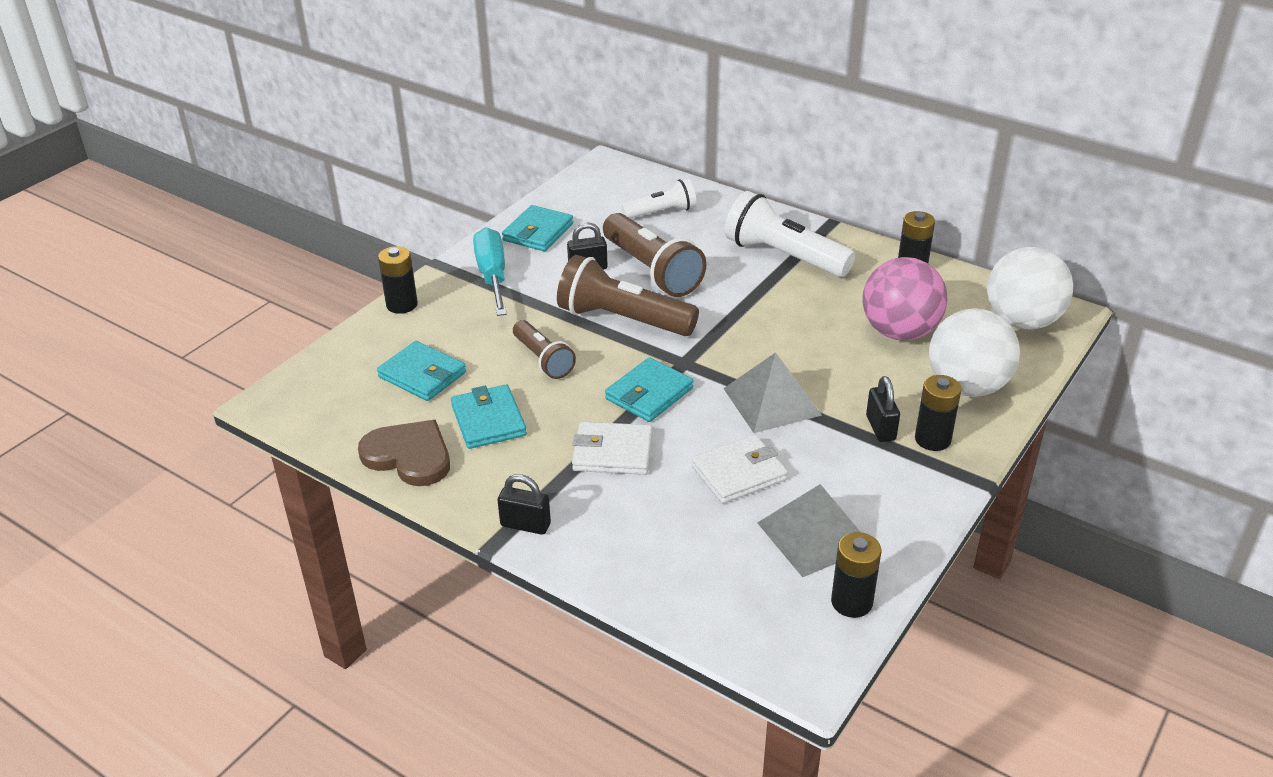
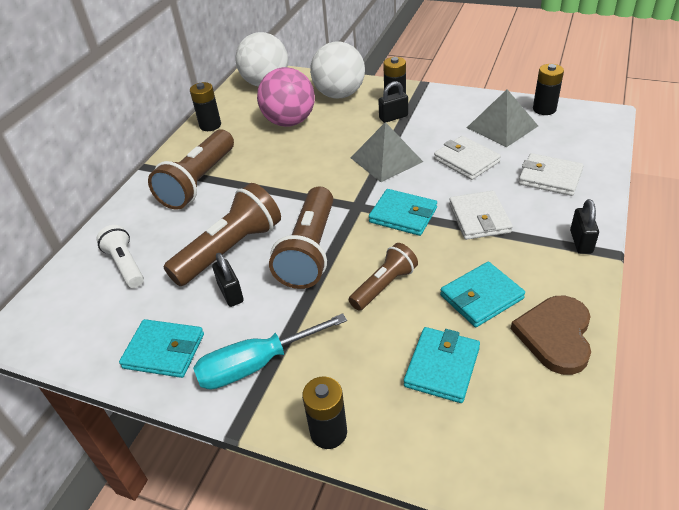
camera: 100 degrees left, 5 degrees up
white flashlight [725,191,855,277] -> brown flashlight [148,130,234,210]
none -> white wallet [518,153,584,196]

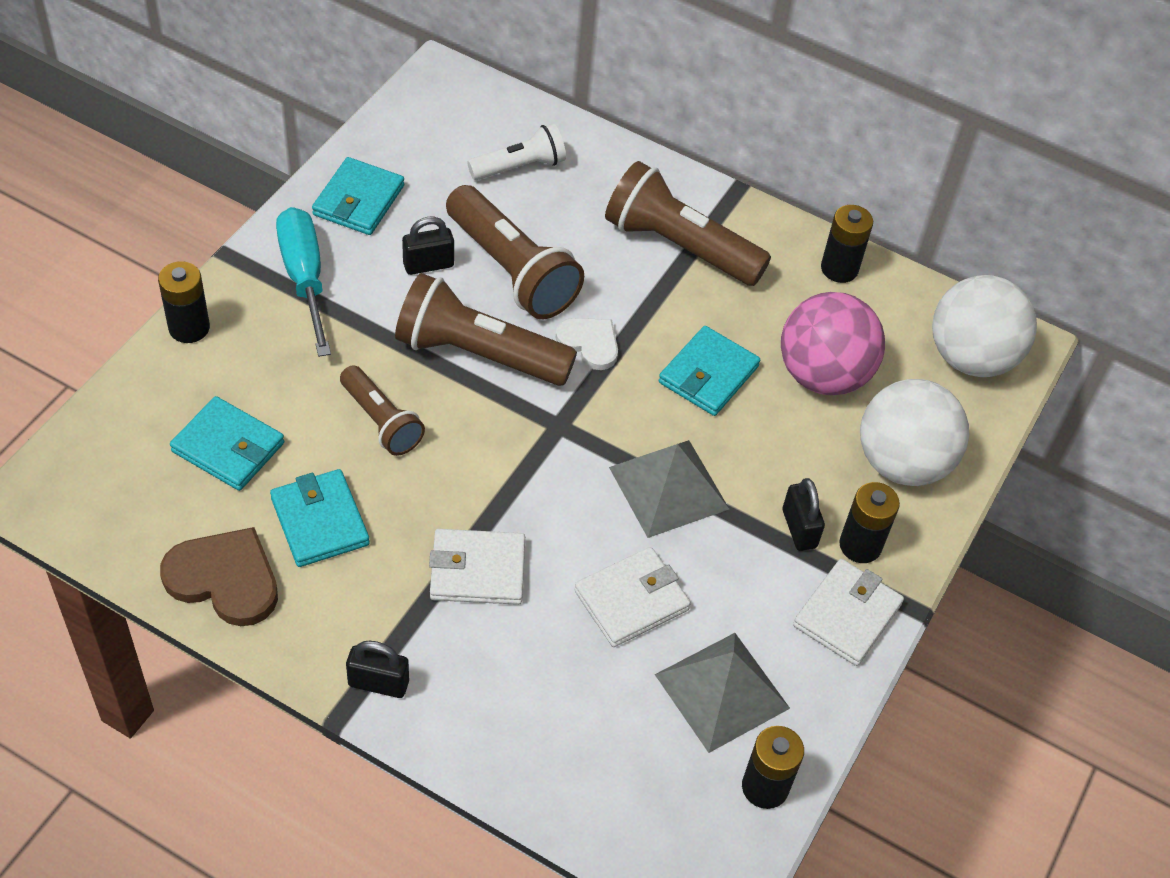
camera: 90 degrees right, 10 degrees up
turquoise wallet [369,189,437,236] -> turquoise wallet moved to [659,326,760,416]
white wallet [518,153,584,196] -> white wallet moved to [793,559,904,666]
none -> white heart [556,318,618,370]

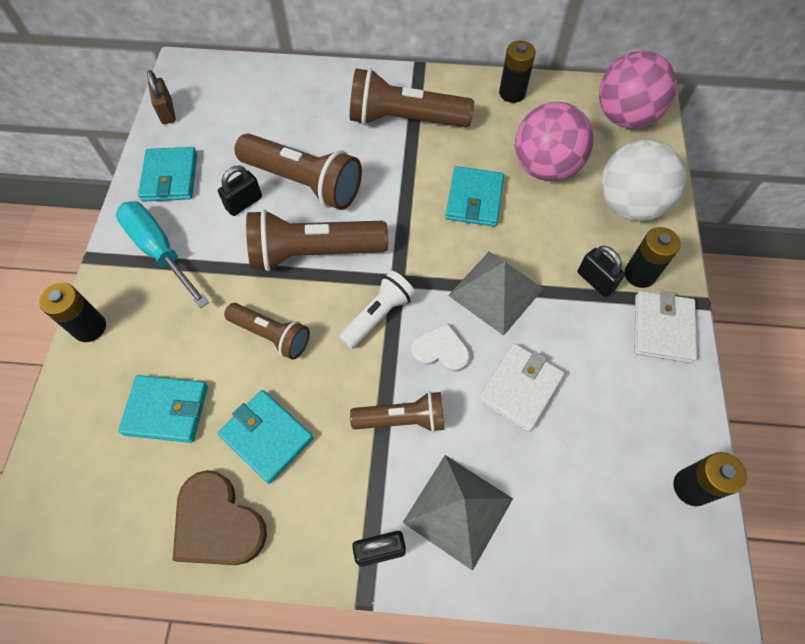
camera: 20 degrees left, 10 degrees up
brown heart [160,527,278,626] -> brown heart turned 135 degrees counterclockwise [173,470,267,565]
white wallet [429,529,525,605] -> brown flashlight [350,391,444,433]
white flashlight [467,123,566,180] -> white flashlight moved to [339,271,415,349]
white heart [556,318,618,370] -> white heart moved to [411,323,470,372]
grey pyramid [655,633,790,753] -> grey pyramid moved to [402,455,513,571]
white ball [932,275,1037,377] -> pink ball [599,51,677,129]
none -> brown padlock [147,70,176,124]

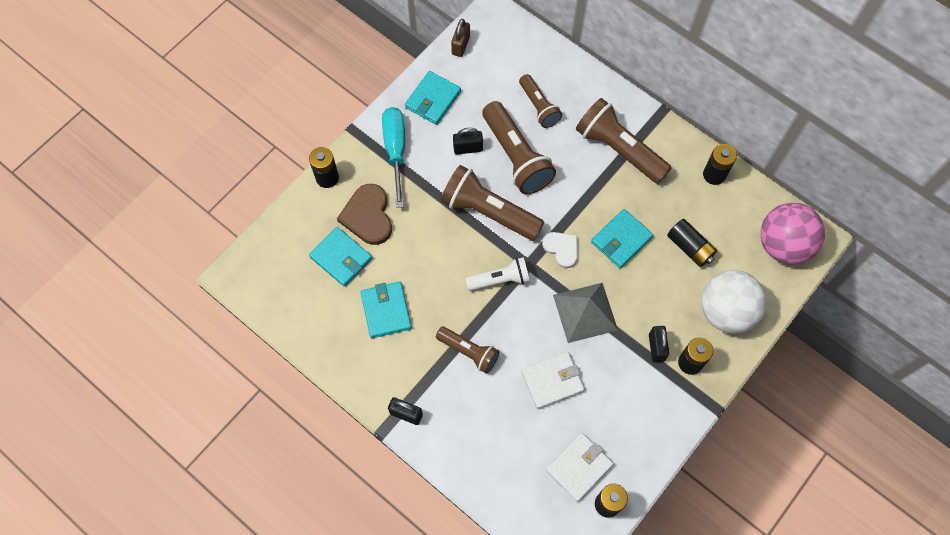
camera: 35 degrees right, 5 degrees up
brown heart [173,470,267,565] -> brown heart moved to [337,184,392,245]
brown flashlight [224,303,310,360] -> brown flashlight moved to [519,74,562,128]
grey pyramid [402,455,513,571] -> none
white heart [411,323,470,372] -> white heart moved to [542,232,578,268]
pink ball [515,102,594,181] -> black battery [667,219,717,267]
white wallet [635,291,697,363] -> white wallet moved to [546,433,614,502]

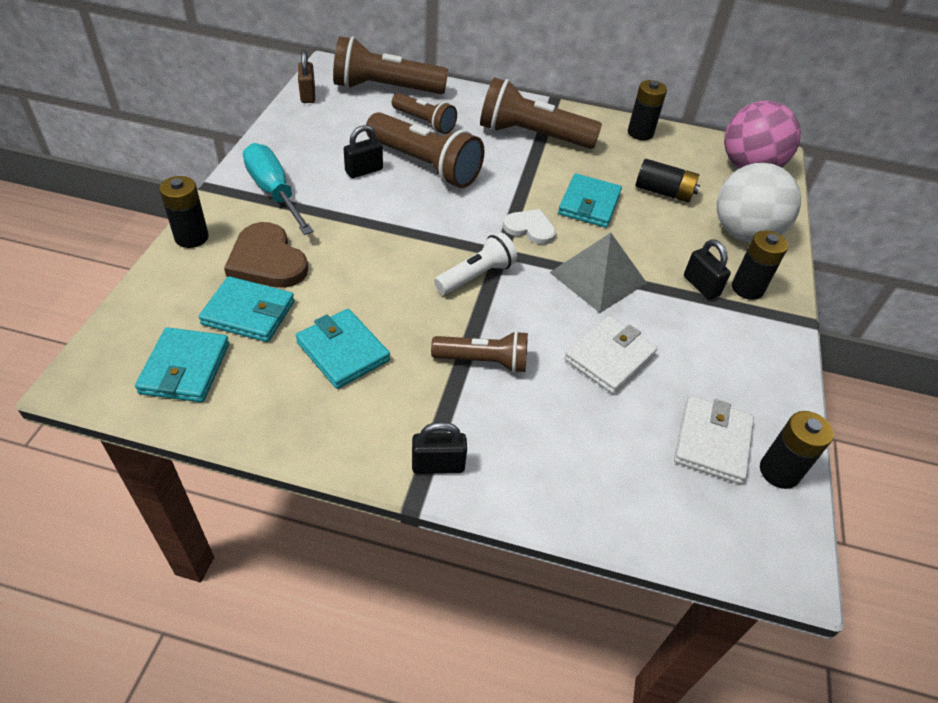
camera: 30 degrees left, 20 degrees down
turquoise wallet [405,71,461,125] -> turquoise wallet moved to [135,327,229,402]
brown flashlight [441,165,544,241] -> brown flashlight moved to [333,36,448,94]

